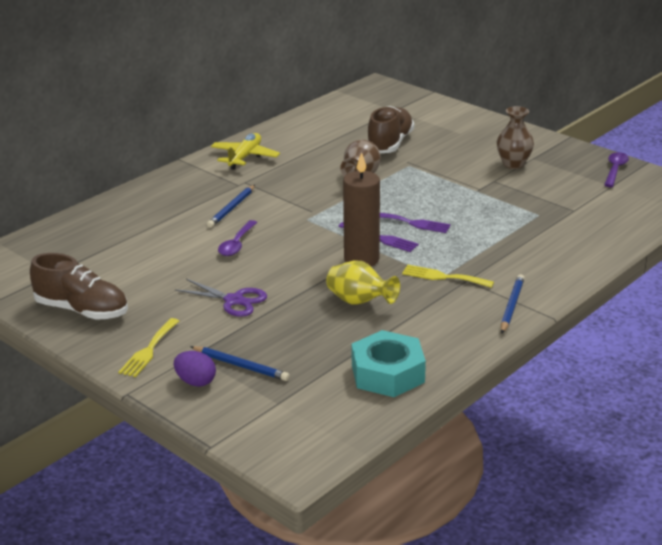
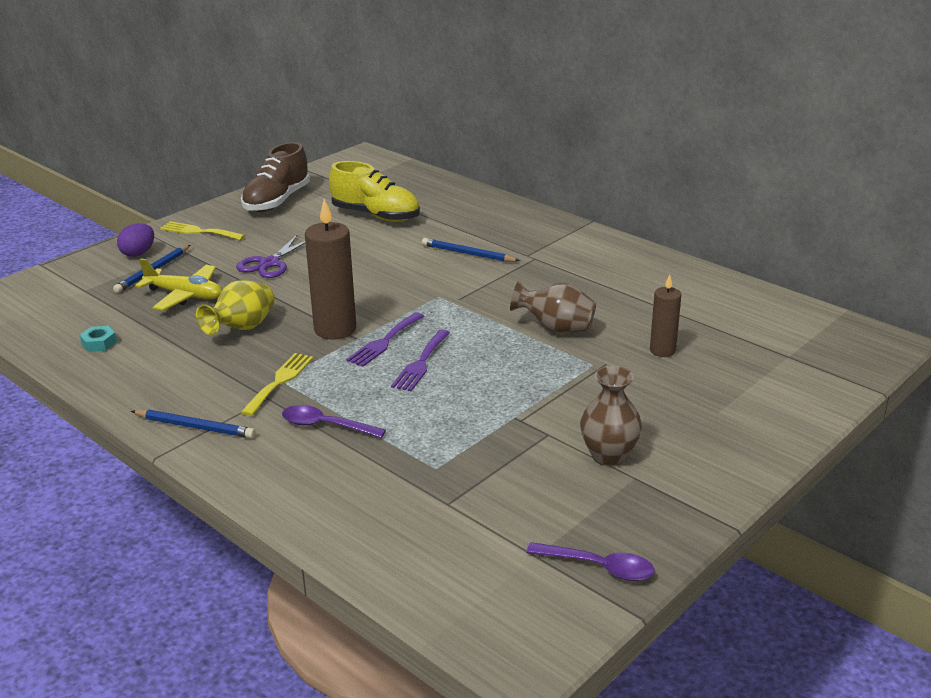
camera: 90 degrees right, 0 degrees up
yellow plane [211,133,280,170] -> yellow plane moved to [135,258,222,311]
purple spoon [218,220,257,256] -> purple spoon moved to [282,405,386,438]
turquoise nut [352,330,426,397] -> turquoise nut [80,326,117,352], size x0.42
brown shoe [368,106,414,153] -> brown candle [650,274,681,357]
none -> yellow shoe [329,161,420,222]

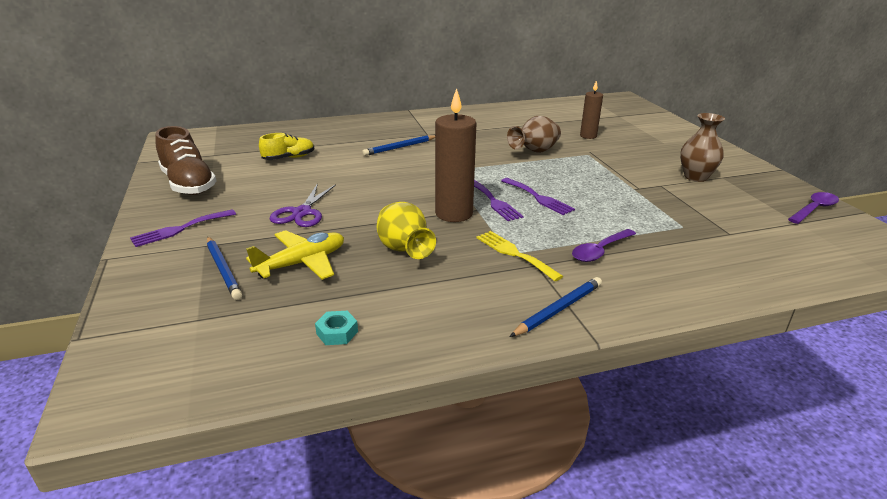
camera: 60 degrees left, 0 degrees up
purple egg [117,223,154,257] -> none
yellow fork [160,221,245,240] -> purple fork [130,209,236,247]
purple scissors [236,234,305,278] -> purple scissors turned 45 degrees clockwise [269,183,336,227]
yellow shoe [329,161,420,222] -> yellow shoe [259,133,314,160], size x0.61

